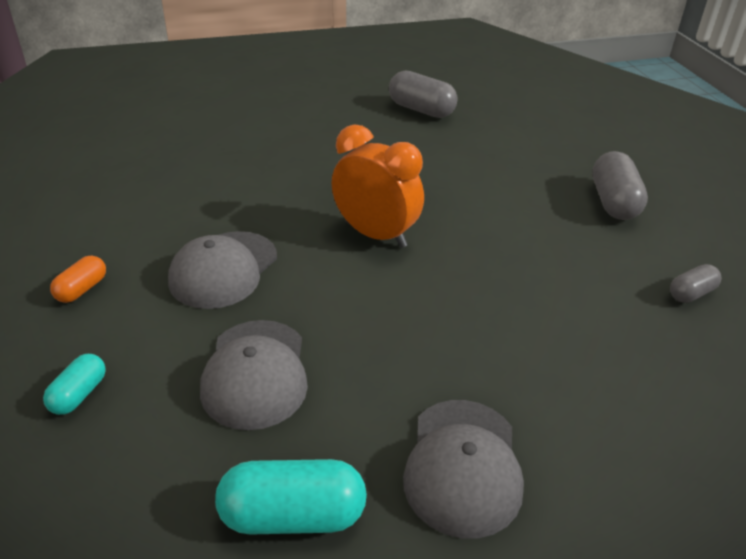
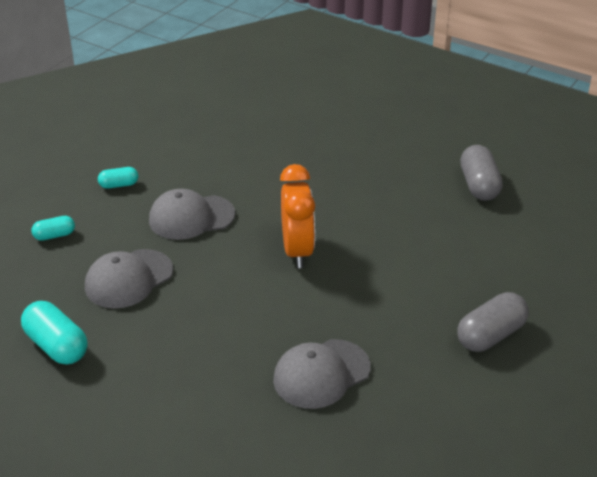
camera: 50 degrees right, 0 degrees up
orange capsule [50,256,106,303] -> turquoise capsule [98,167,138,189]
grey cap [403,400,524,539] -> grey cap moved to [273,339,371,409]
grey capsule [670,264,722,303] -> none

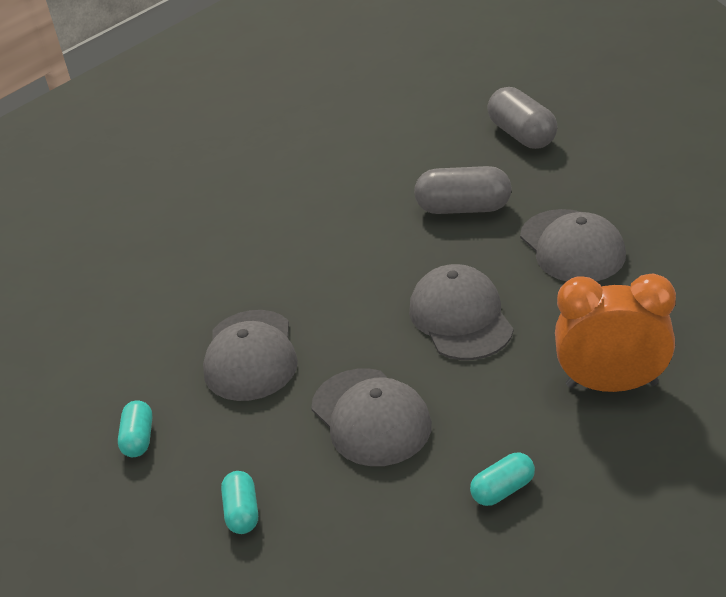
camera: 75 degrees left, 0 degrees up
turquoise capsule [21,301,88,365] -> turquoise capsule [470,453,535,506], size x0.57
orange clock [280,164,315,268] -> orange clock moved to [555,274,676,392]
grey capsule [460,145,503,201] -> grey capsule moved to [414,166,512,214]
none -> grey cap [409,264,514,360]

